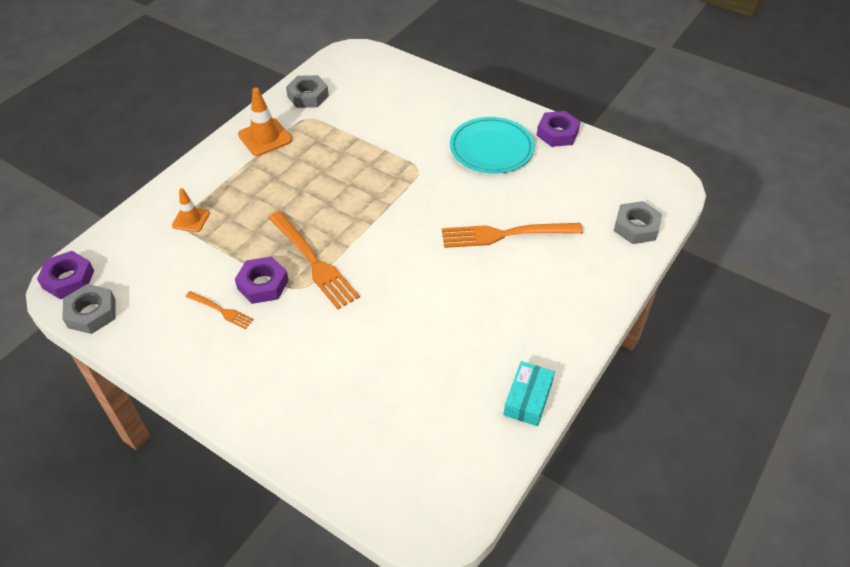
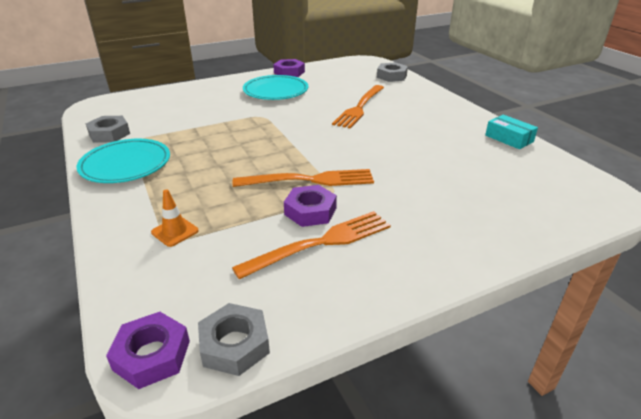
camera: 60 degrees left, 15 degrees down
orange fork [185,291,254,329] -> orange fork [232,211,391,279], size x1.95
orange traffic cone [238,88,292,156] -> turquoise plate [76,139,170,183]

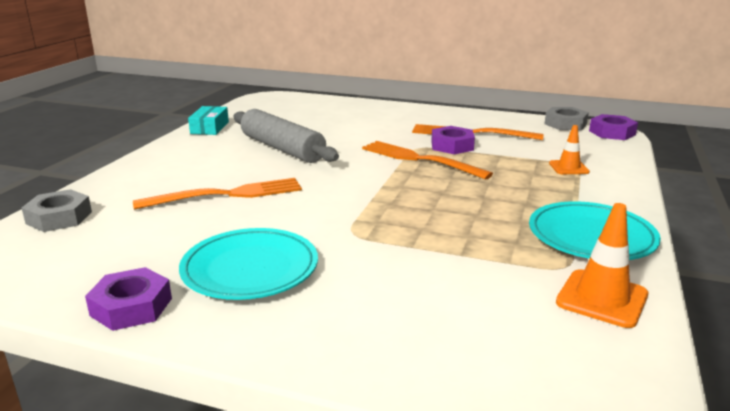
camera: 135 degrees left, 10 degrees down
grey nut [86,116,130,143] -> orange traffic cone [556,203,648,328]
none -> grey rolling pin [234,109,339,163]

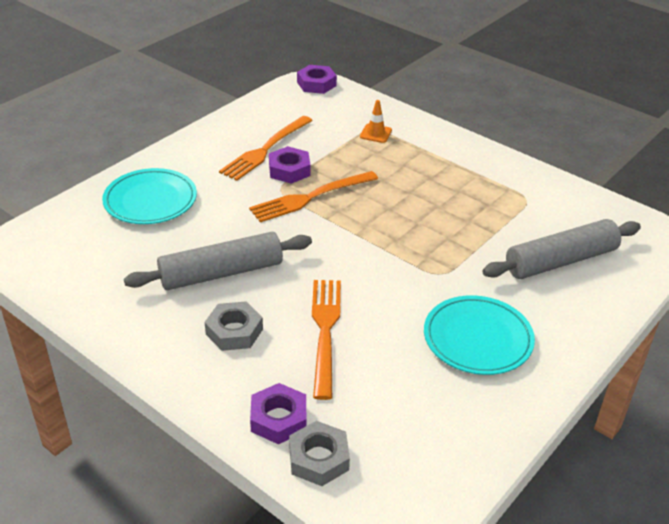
camera: 70 degrees left, 15 degrees up
purple nut [85,267,172,331] -> purple nut moved to [250,383,306,444]
turquoise box [188,106,229,135] -> none
turquoise plate [529,201,661,260] -> turquoise plate moved to [102,168,197,224]
grey nut [544,107,589,130] -> grey nut moved to [205,301,263,351]
orange traffic cone [556,203,648,328] -> none
none -> grey rolling pin [482,219,641,279]

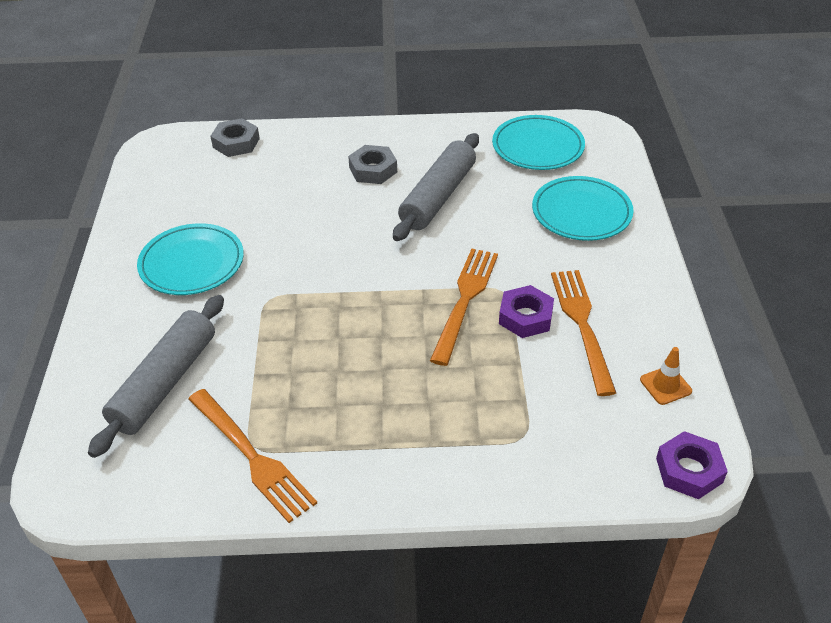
camera: 140 degrees right, 5 degrees up
purple nut [250,383,306,444] -> none
orange fork [312,280,341,400] -> orange fork moved to [188,389,317,523]
orange traffic cone [360,100,392,143] -> orange traffic cone moved to [640,347,692,405]
none -> turquoise plate [492,115,585,170]

